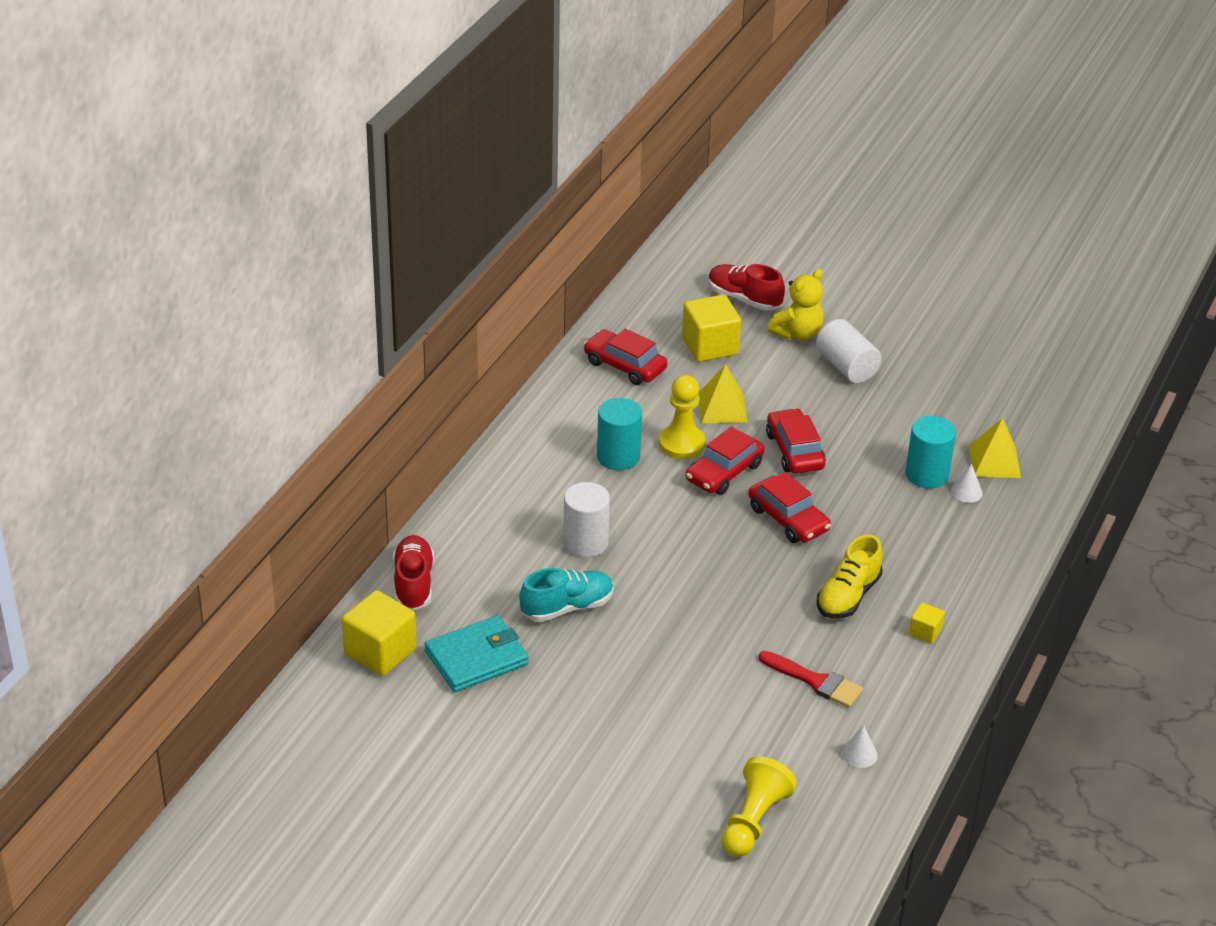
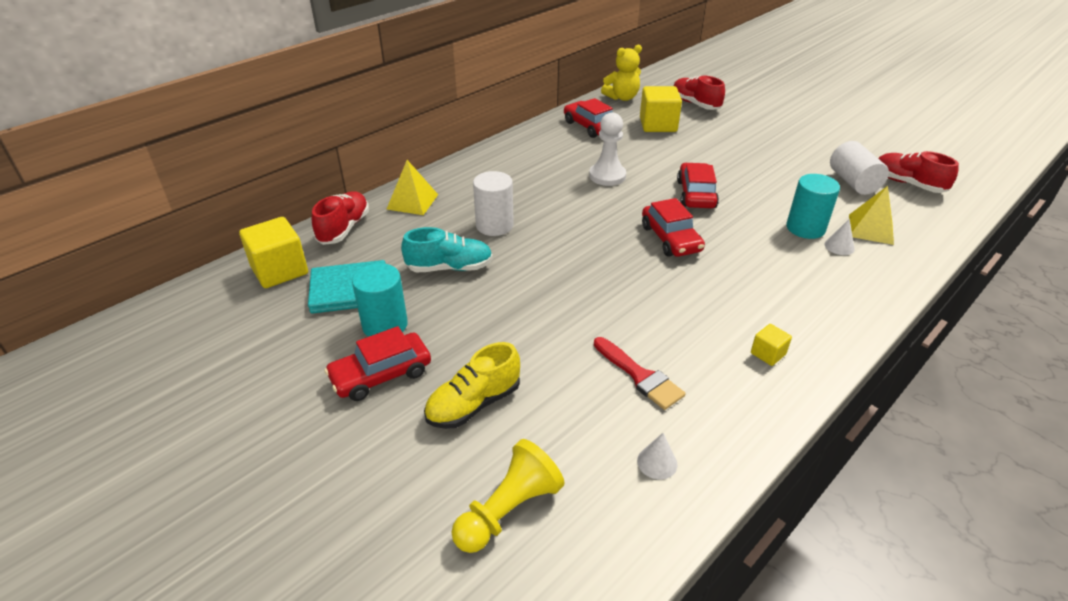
camera: 20 degrees right, 0 degrees up
turquoise cylinder [597,398,642,470] -> turquoise cylinder moved to [352,263,408,337]
yellow pawn [659,375,705,459] -> white pawn [589,112,626,186]
red car [686,427,765,495] -> red car moved to [324,326,431,401]
yellow pyramid [698,364,748,423] -> yellow pyramid moved to [387,160,438,215]
yellow teddy bear [767,269,824,340] -> yellow teddy bear moved to [601,45,642,101]
white cylinder [816,319,882,383] -> white cylinder moved to [830,141,889,195]
yellow shoe [817,535,883,619] -> yellow shoe moved to [424,342,520,429]
none -> red shoe [878,151,959,193]

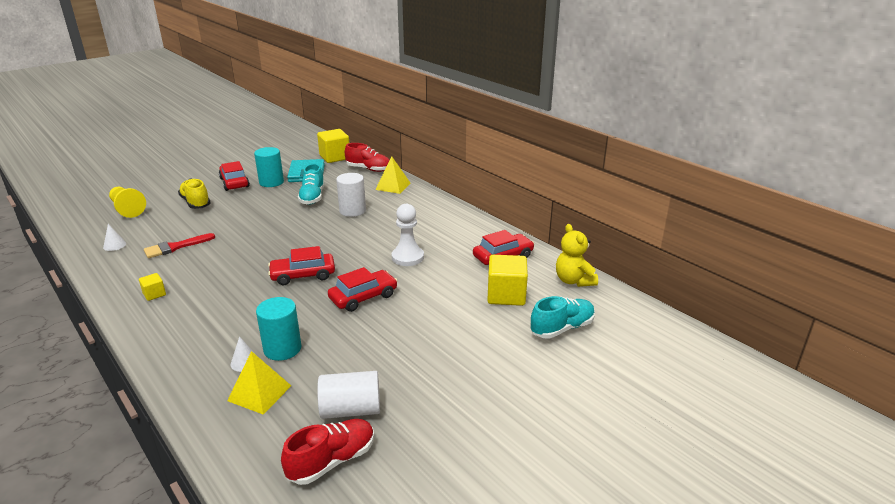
camera: 95 degrees right, 10 degrees down
red shoe [674,75,725,110] -> turquoise shoe [530,296,595,339]
red car [677,163,719,208] -> red car turned 45 degrees counterclockwise [328,267,397,312]

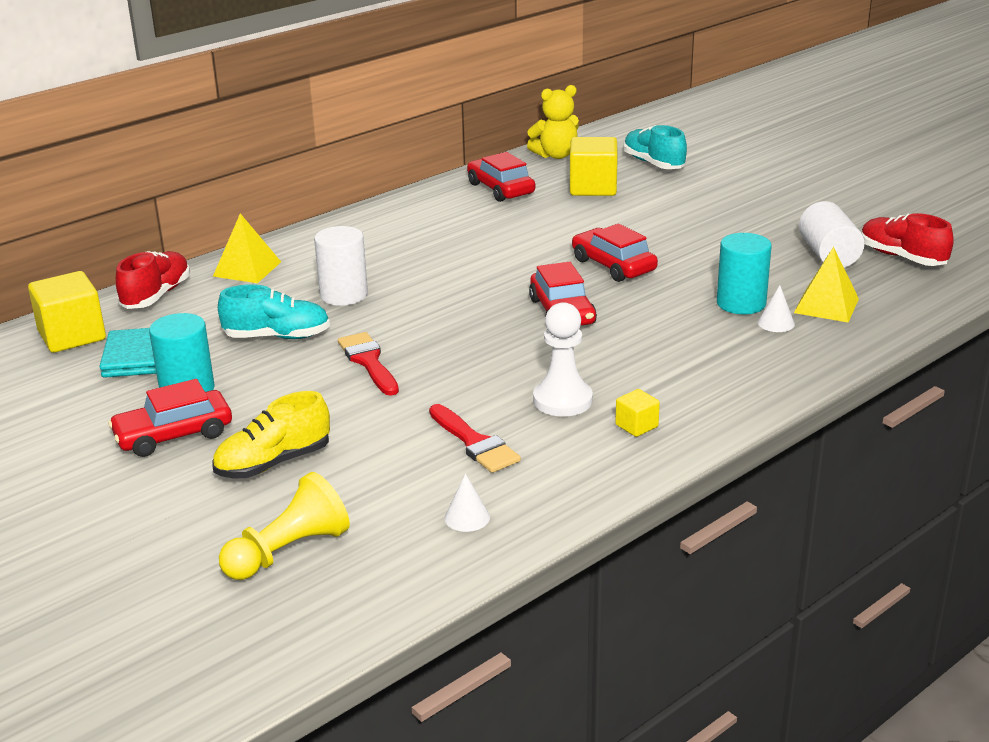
camera: 90 degrees left, 0 degrees up
white pawn [392,204,424,266] -> white pawn moved to [533,302,593,417]
none -> red brush [338,332,399,396]

